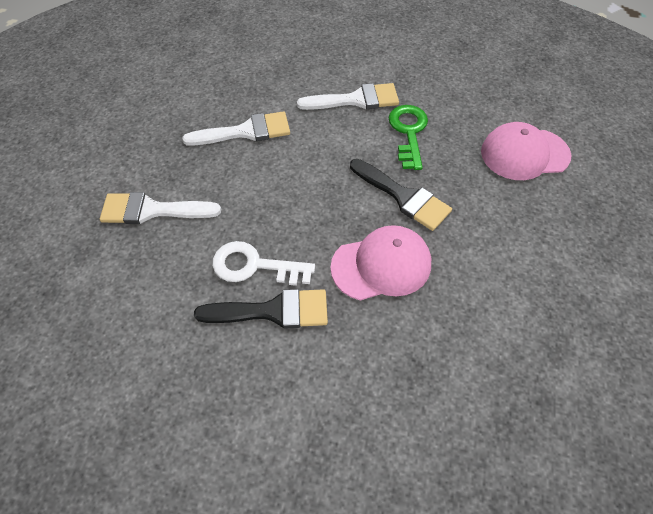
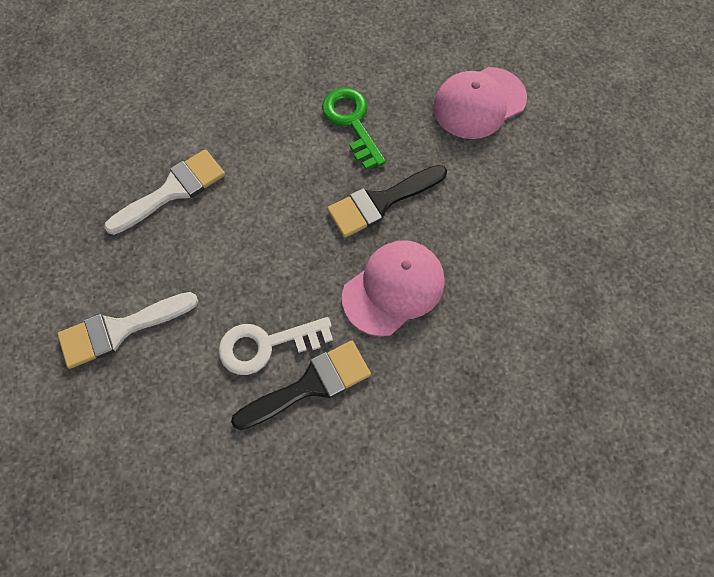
camera: 25 degrees left, 10 degrees up
white brush [297,83,399,110] -> none
black brush [350,159,452,231] -> black brush turned 135 degrees clockwise [327,165,447,238]

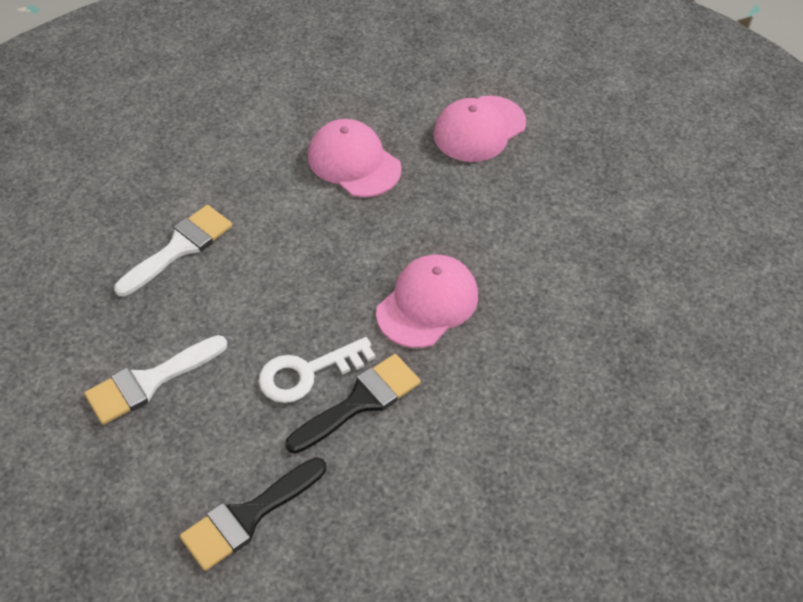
camera: 10 degrees left, 15 degrees down
green key [322,88,386,170] -> pink cap [308,119,402,197]
black brush [327,165,447,238] -> black brush moved to [180,457,326,571]

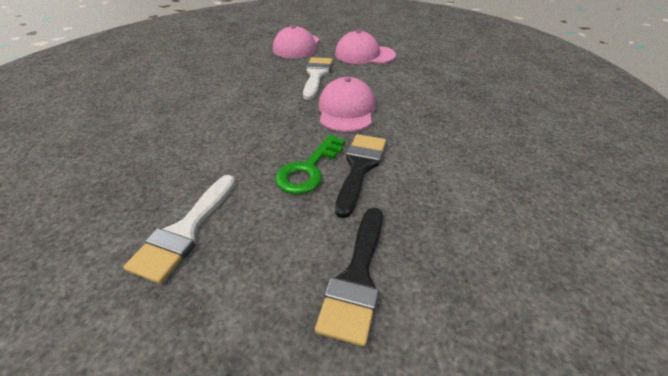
camera: 35 degrees left, 10 degrees down
white brush [114,205,232,296] -> white brush moved to [303,57,333,100]
white key [259,337,376,403] -> green key [275,135,345,194]
pink cap [308,119,402,197] -> pink cap moved to [335,30,396,64]

